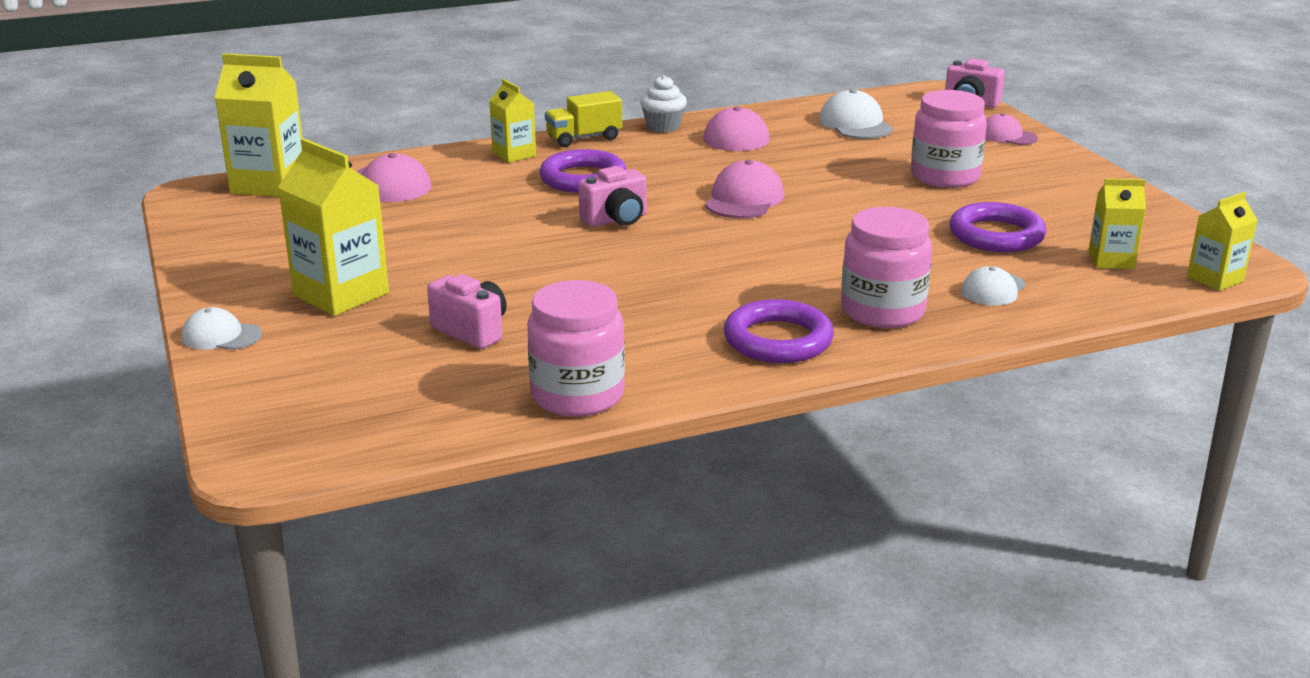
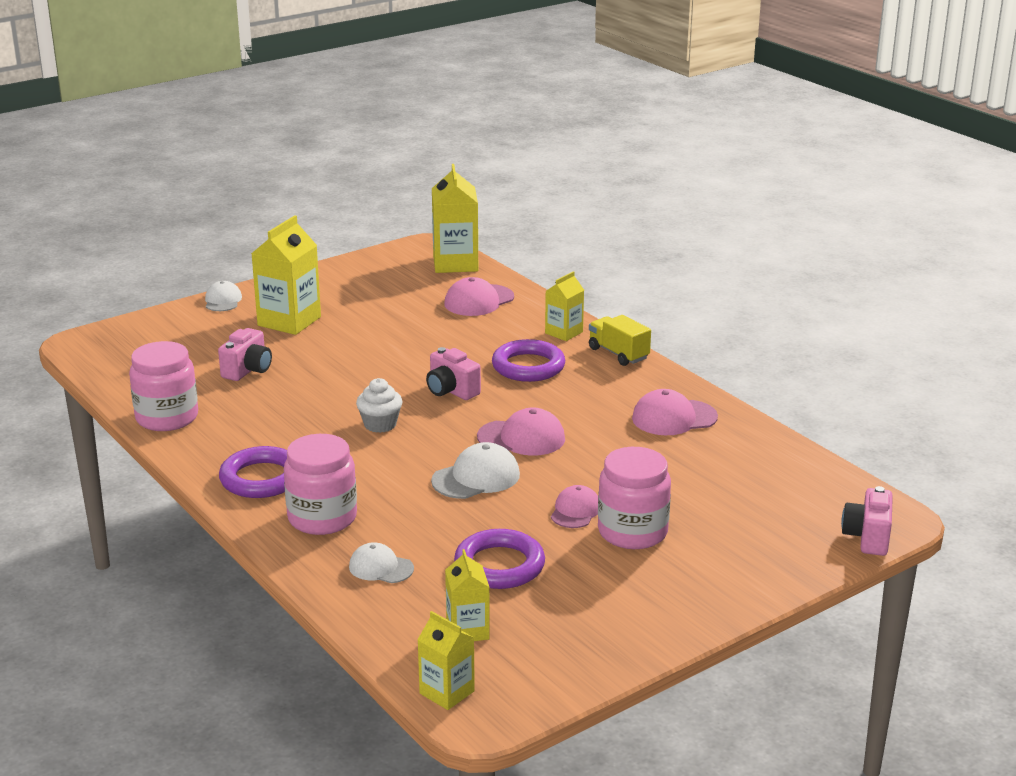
camera: 75 degrees right, 0 degrees up
white cupcake [640,75,687,132] -> white cupcake moved to [356,378,403,433]
white cap [819,89,893,139] -> white cap moved to [431,442,520,499]
pink cap [985,113,1038,145] -> pink cap moved to [551,485,598,528]

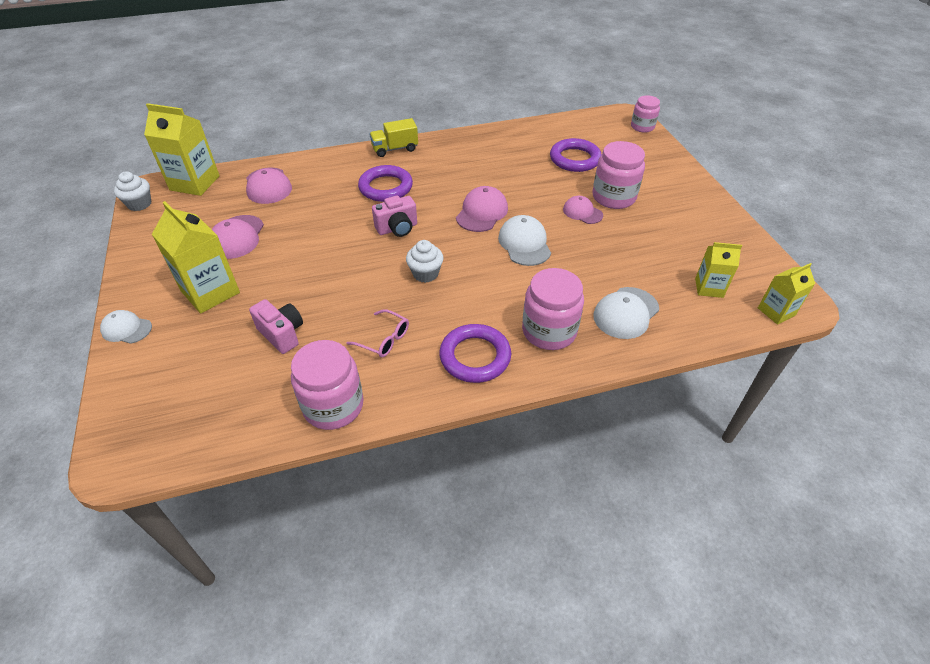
camera: 70 degrees left, 20 degrees up
white cap [349,542,414,583] -> white cap [593,287,659,339], size x1.51
purple ring [454,529,545,589] -> purple ring moved to [550,138,602,172]
yellow carton [545,271,584,341] -> none
pink cap [632,389,718,435] -> pink cap moved to [212,215,264,259]
pink camera [841,486,893,556] -> pink jar [631,95,660,133]
none -> white cupcake [114,171,151,211]
none -> pink glasses [346,309,409,357]

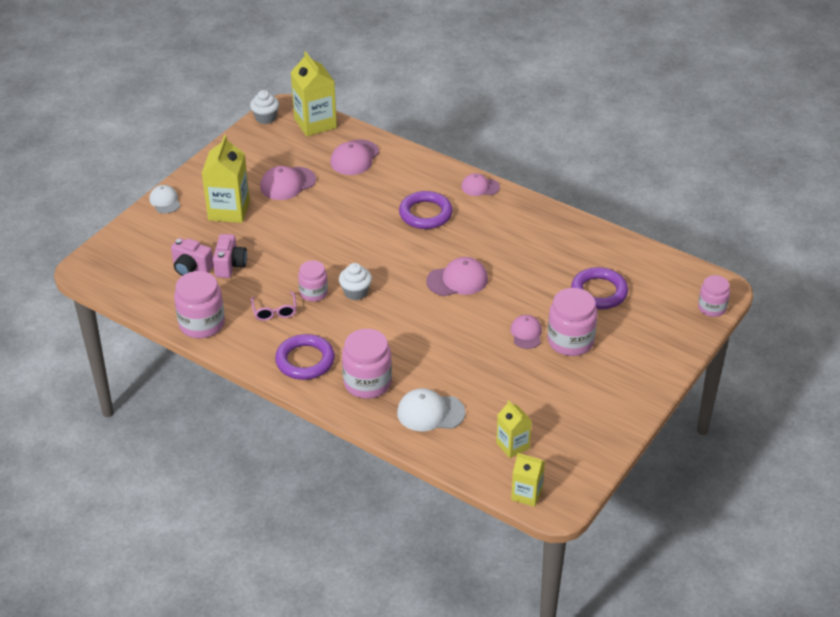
camera: 50 degrees right, 5 degrees down
yellow truck [370,118,418,157] -> pink cap [461,173,500,196]
pink camera [372,196,417,237] -> pink camera moved to [171,238,214,276]
white cap [498,215,551,266] -> none
none -> pink jar [298,261,328,302]

